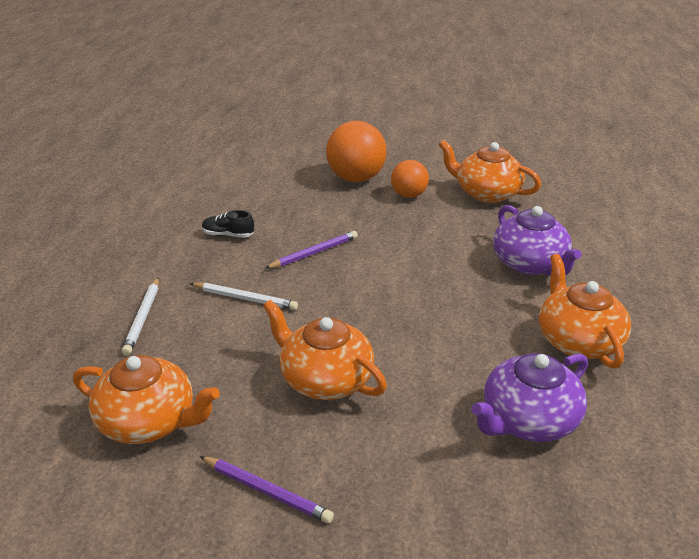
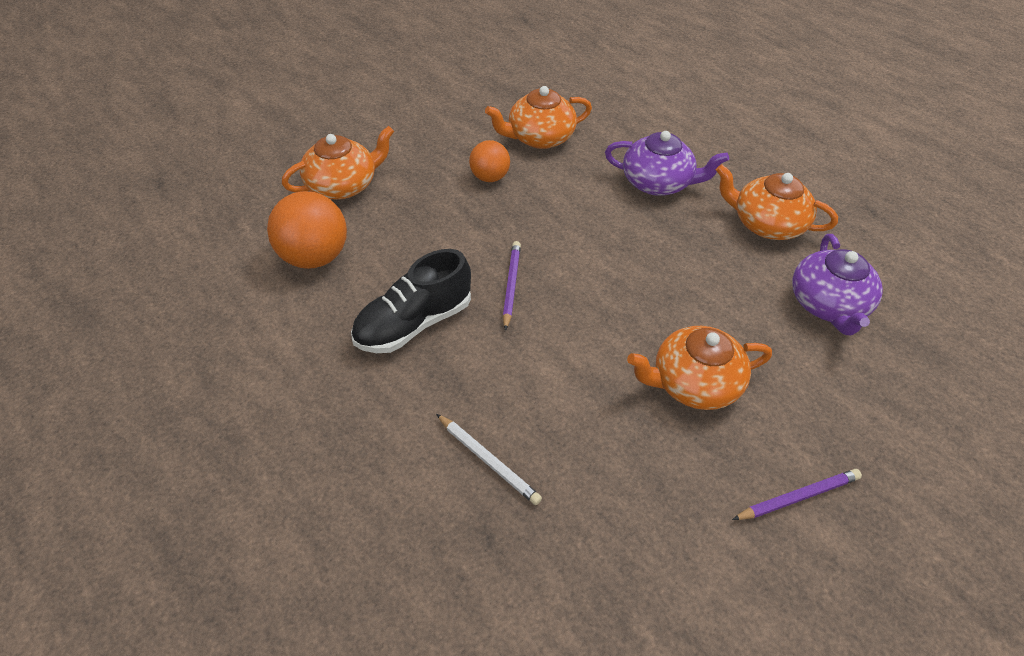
camera: 50 degrees left, 15 degrees up
orange teapot [73,355,220,444] -> orange teapot moved to [282,126,394,199]
white pencil [189,283,298,310] -> none
black shoe [202,210,254,238] -> black shoe [351,249,471,353], size x2.04
orange ball [326,121,387,182] -> orange ball moved to [267,191,347,269]

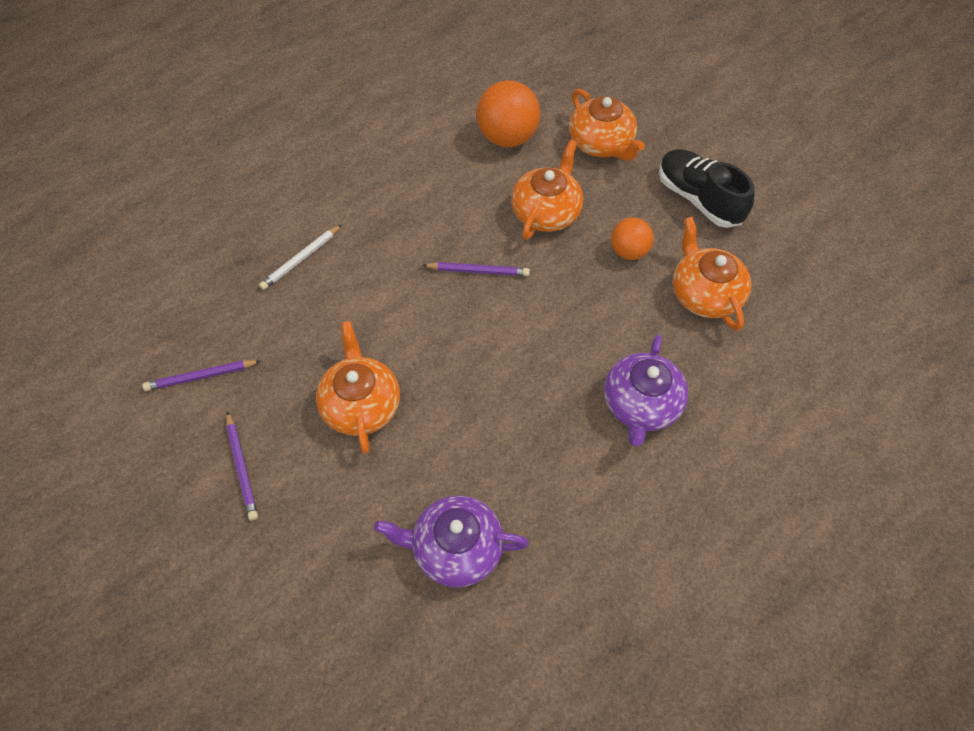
camera: 90 degrees right, 10 degrees up
black shoe [351,249,471,353] -> black shoe moved to [659,149,754,228]
orange teapot [716,164,838,240] -> orange teapot moved to [511,140,583,240]
none -> purple pencil [143,360,260,391]

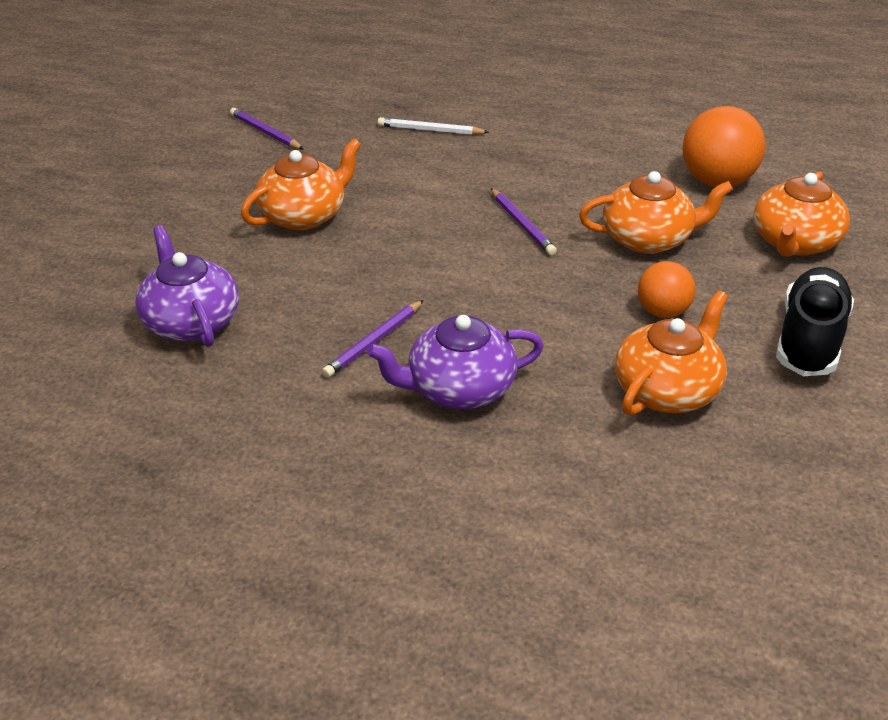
camera: 60 degrees right, 20 degrees down
purple pencil [226,411,258,521] -> purple pencil moved to [322,300,424,378]

